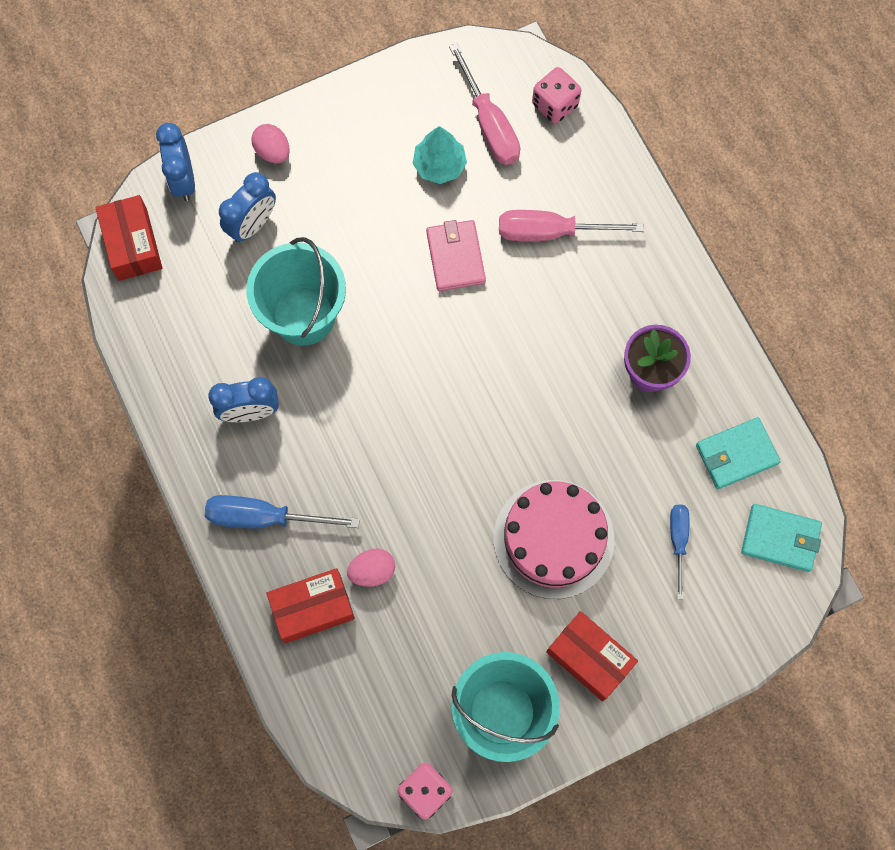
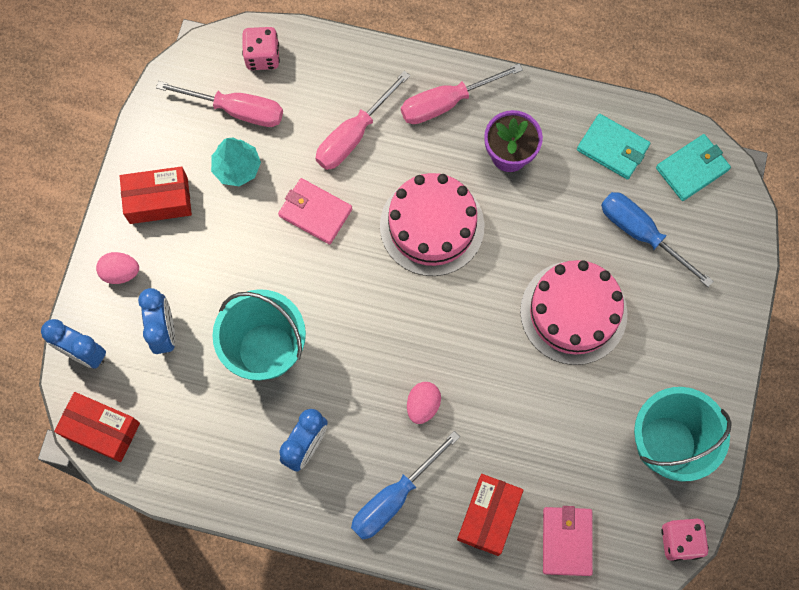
camera: 50 degrees left, 0 degrees up
pink egg [347,549,395,587] -> pink egg moved to [407,382,441,424]
red box [546,611,638,701] -> red box moved to [120,166,192,224]
blue screwdriver [670,505,689,599] -> blue screwdriver [601,192,713,287], size x1.63
turquoise wallet [696,417,781,489] -> turquoise wallet turned 75 degrees counterclockwise [577,114,650,180]
none -> pink cake [380,173,484,276]
none -> pink screwdriver [401,63,523,124]
none -> pink wallet [543,506,593,576]

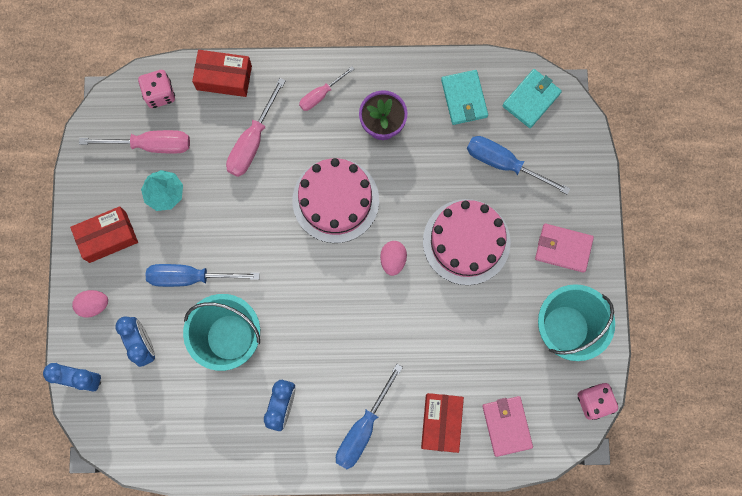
camera: 15 degrees left, 5 degrees up
red box [54,392,140,462] -> red box moved to [192,50,252,97]
pink wallet [278,178,352,244] -> pink wallet moved to [535,224,594,273]
pink screwdriver [401,63,523,124] -> pink screwdriver [299,66,354,111], size x0.61
pink egg [407,382,441,424] -> pink egg moved to [380,241,407,276]
turquoise wallet [577,114,650,180] -> turquoise wallet turned 60 degrees clockwise [441,70,488,125]
none -> blue screwdriver [146,264,260,287]

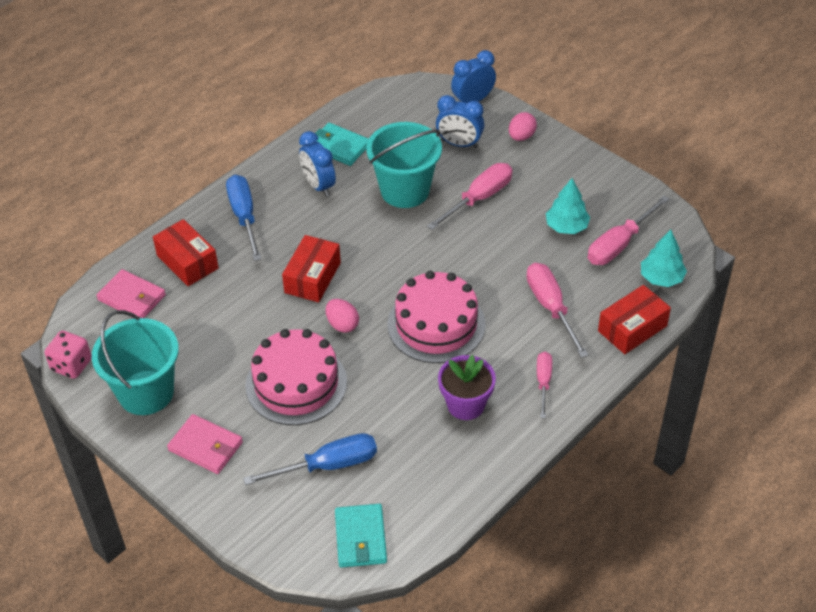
camera: 135 degrees right, 30 degrees down
red box [70,206,138,263] -> red box moved to [282,235,341,302]
pink dice [138,70,175,108] -> turquoise tree [641,230,687,287]
blue screwdriver [146,264,260,287] -> pink screwdriver [427,163,513,230]
turquoise wallet [441,70,488,125] -> turquoise wallet moved to [315,122,369,166]
pink wallet [535,224,594,273] -> pink wallet turned 60 degrees clockwise [167,414,243,474]

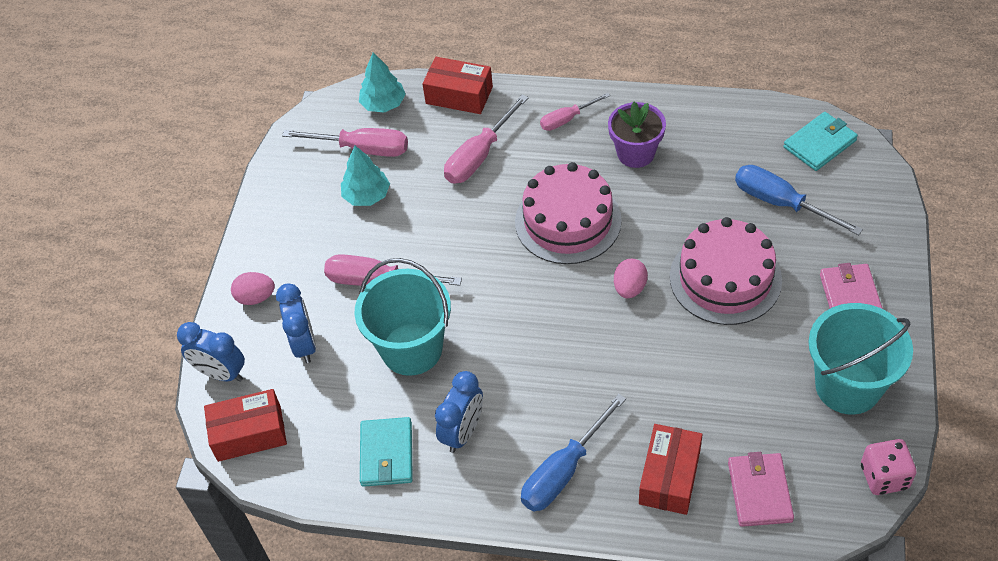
camera: 120 degrees left, 5 degrees up
red box [282,235,341,302] -> red box moved to [204,389,287,462]

